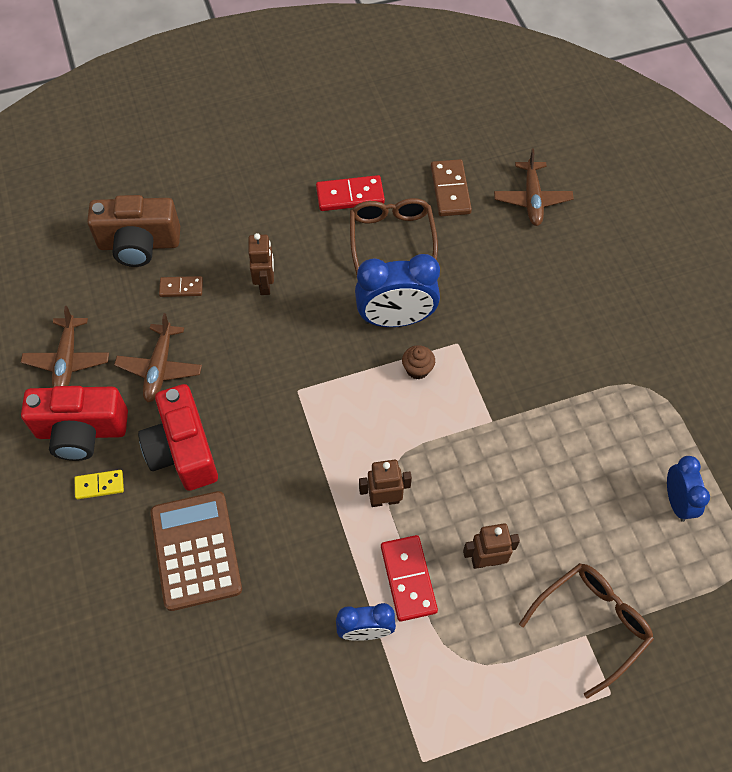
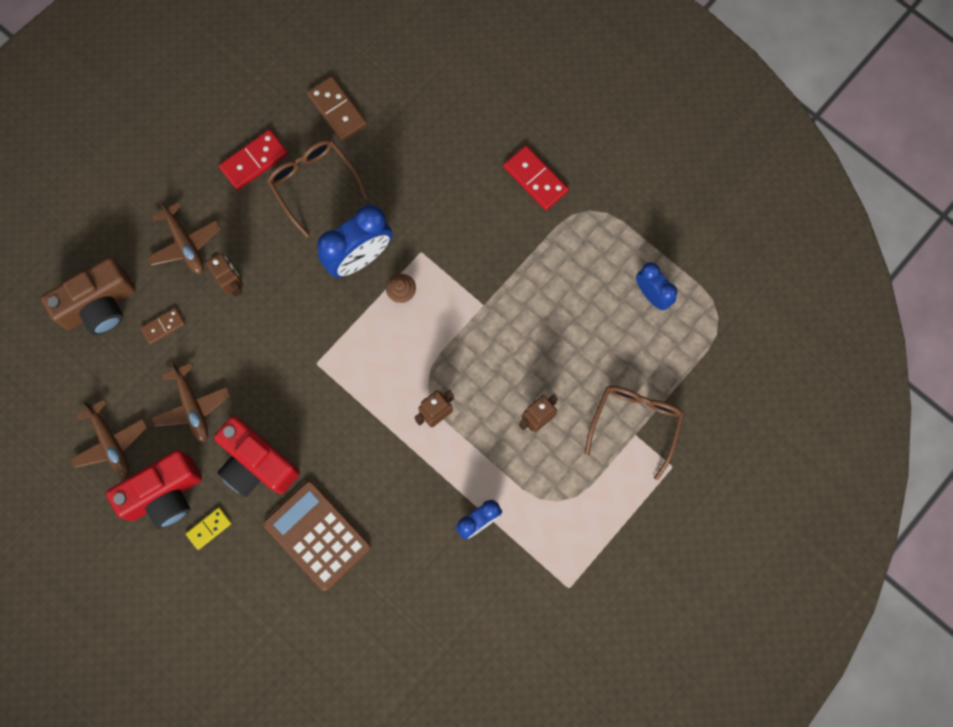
camera: 30 degrees left, 15 degrees up
red domino [381,535,438,621] -> red domino moved to [503,146,569,210]
brown plane [494,149,574,226] -> brown plane moved to [147,201,221,274]

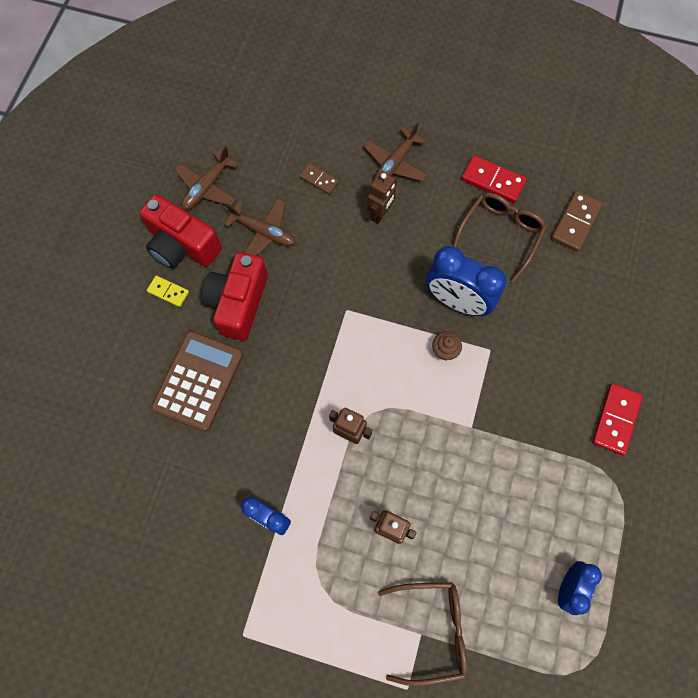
camera: 65 degrees right, 5 degrees down
brown camera [41,257,136,335] -> none
brown plane [151,362,231,442] -> brown plane turned 105 degrees counterclockwise [224,199,295,256]

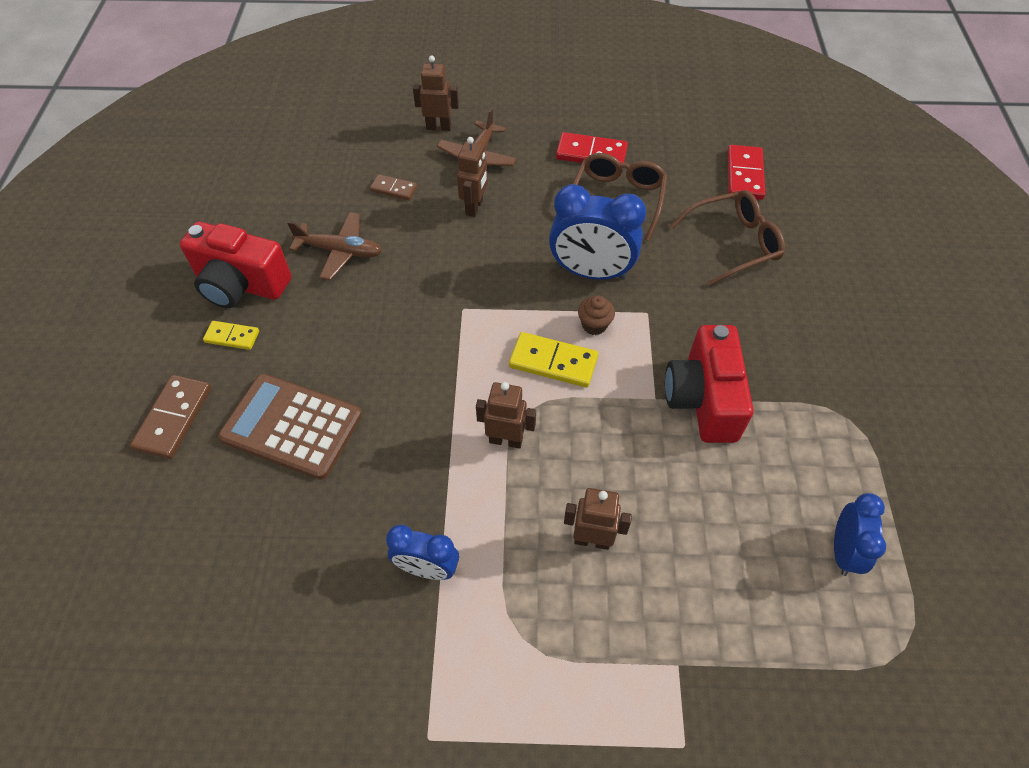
camera: 15 degrees left, 15 degrees down
brown calculator [151,331,243,432] -> brown calculator turned 75 degrees counterclockwise [218,374,362,480]
brown plane [175,146,238,210] -> none
red camera [201,252,268,341] -> red camera moved to [665,325,754,443]
brown glasses [378,582,467,686] -> brown glasses moved to [670,190,785,286]
brown domino [551,191,603,252] -> brown domino moved to [130,375,211,459]
red domino [592,383,643,455] -> red domino moved to [727,145,765,200]
none -> brown robot [413,56,459,131]
none -> yellow domino [509,332,598,387]

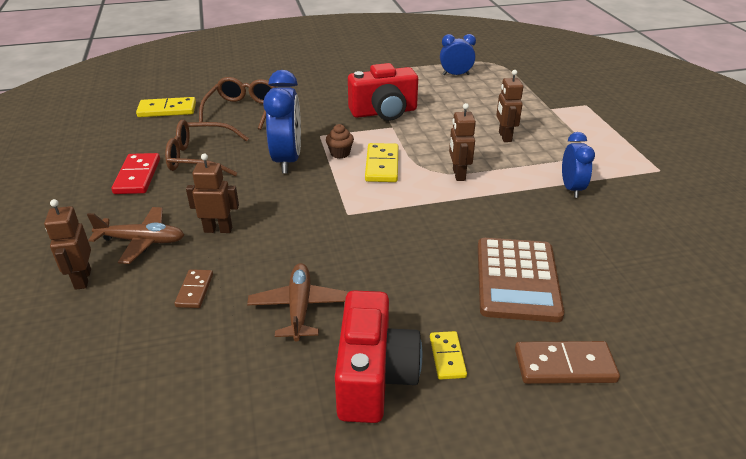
camera: 105 degrees left, 20 degrees down
brown glasses [670,190,785,286] -> brown glasses turned 45 degrees clockwise [199,77,276,130]
red domino [727,145,765,200] -> yellow domino [136,97,196,117]

